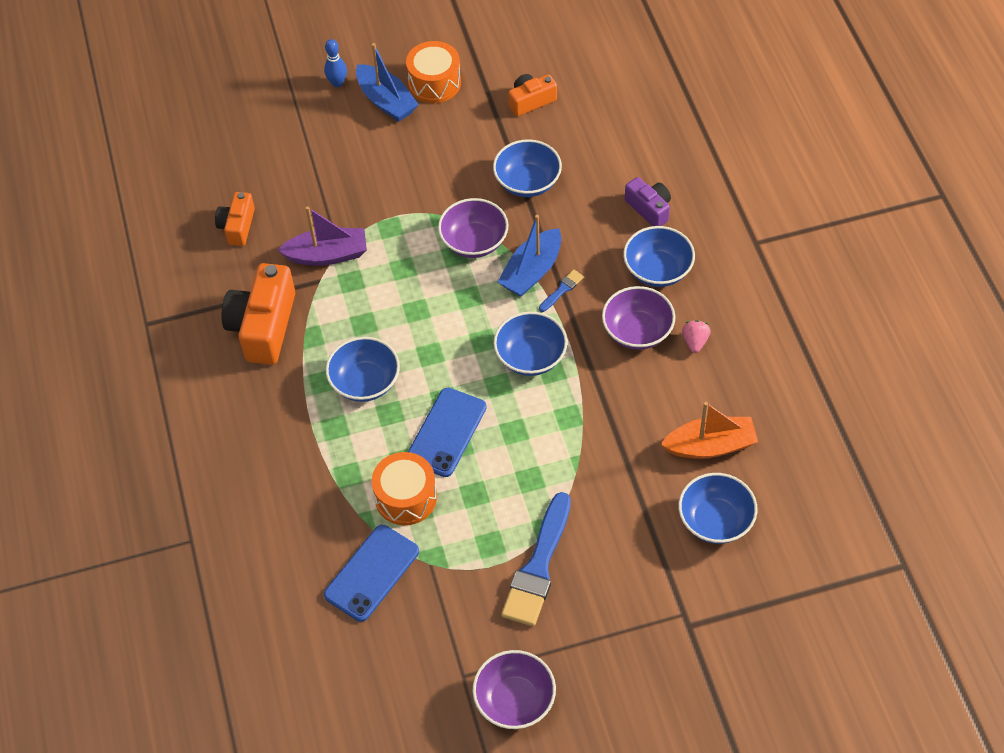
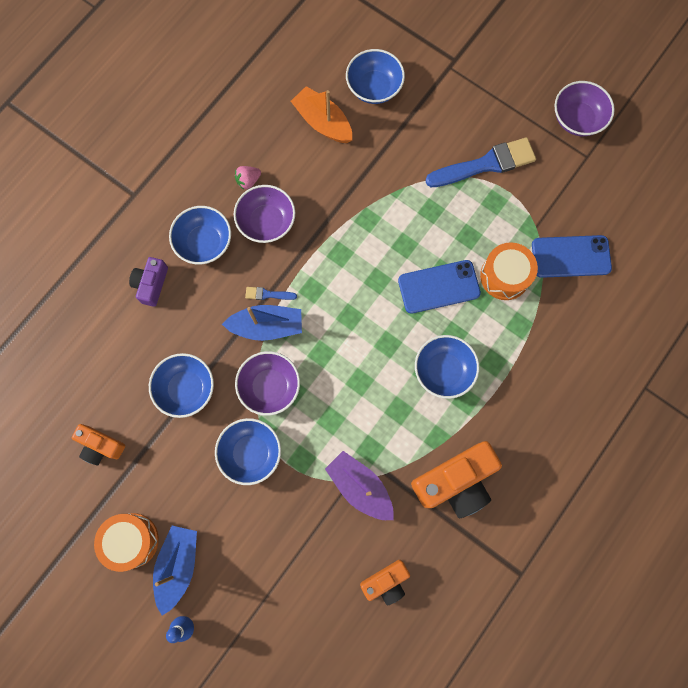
camera: 130 degrees left, 20 degrees up
blue bowl [494,312,567,376] -> blue bowl moved to [215,418,281,485]

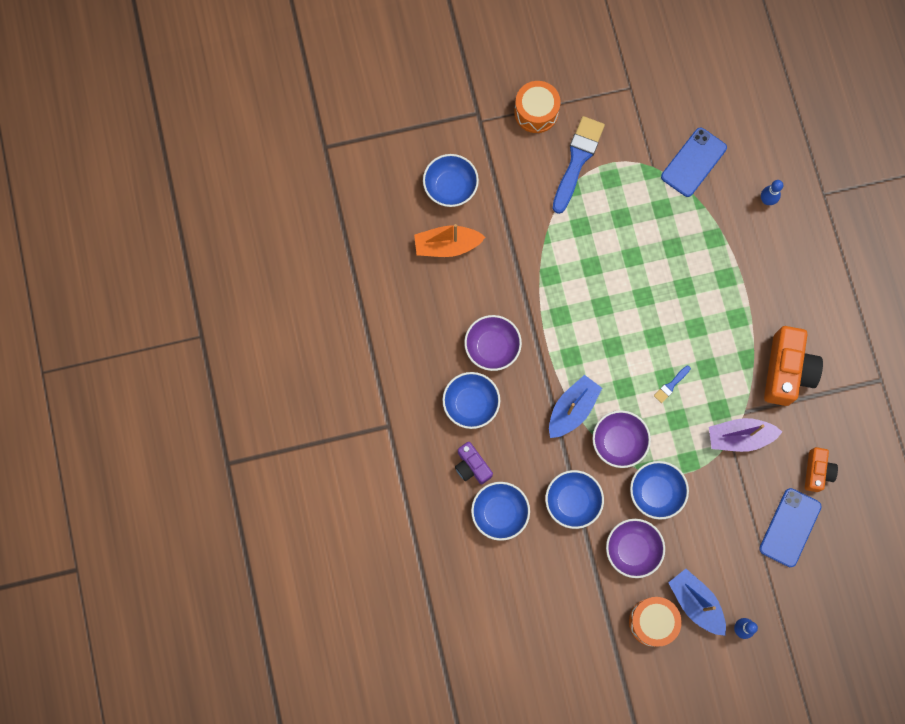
camera: 50 degrees left, 0 degrees up
orange camera [72,424,125,465] -> none
pink strawberry [235,166,261,190] -> none
blue brush [245,287,297,300] -> blue brush moved to [654,366,691,403]
blue phone [398,260,481,314] -> blue phone moved to [759,488,822,567]
blue bowl [415,335,479,399] -> blue bowl moved to [471,482,530,541]
orange drum [480,242,538,300] -> orange drum moved to [514,81,560,133]
purple bowl [554,81,615,136] -> purple bowl moved to [606,519,665,578]
none -> blue bowling pin [761,180,783,205]

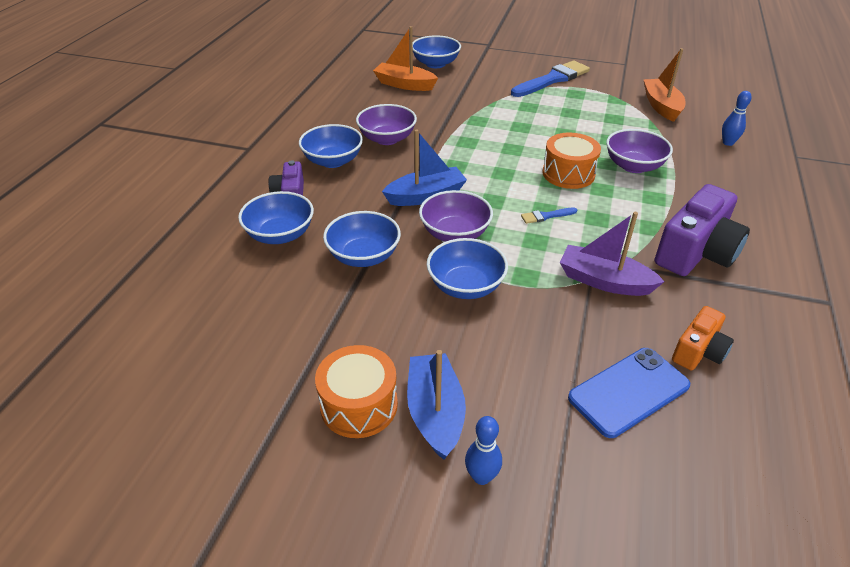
camera: 30 degrees right, 35 degrees down
orange drum [514,81,560,133] -> orange drum moved to [543,133,601,189]
purple bowl [606,519,665,578] -> purple bowl moved to [606,129,673,173]
blue phone [661,128,727,197] -> orange boat [643,48,685,122]
orange camera [764,326,823,406] -> purple camera [655,184,750,276]

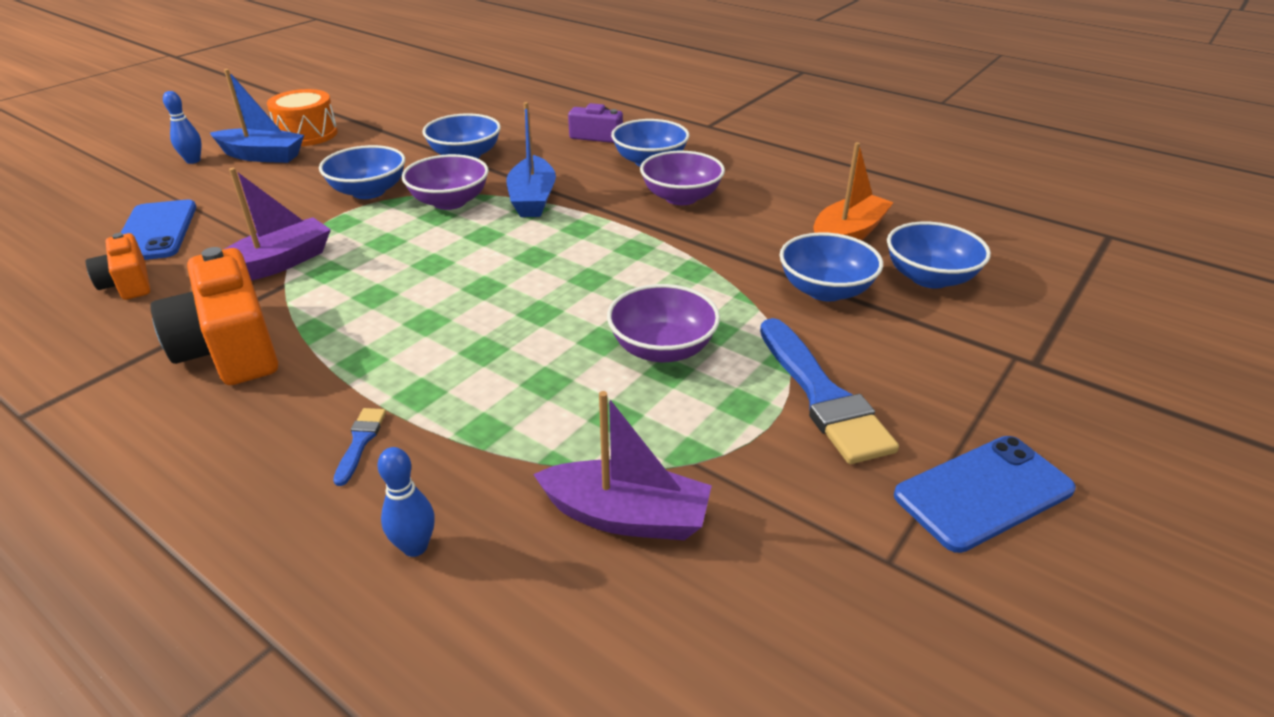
camera: 110 degrees right, 5 degrees down
blue bowl [238,191,314,244] -> blue bowl moved to [780,232,883,301]
blue brush [521,207,577,224] -> blue brush moved to [333,408,386,486]
orange drum [543,133,601,189] -> none
purple bowl [606,129,673,173] -> purple bowl moved to [607,284,720,362]
orange boat [643,48,685,122] -> purple boat [533,391,712,540]
purple camera [655,184,750,276] -> orange camera [150,247,278,385]
none -> blue phone [894,436,1076,553]

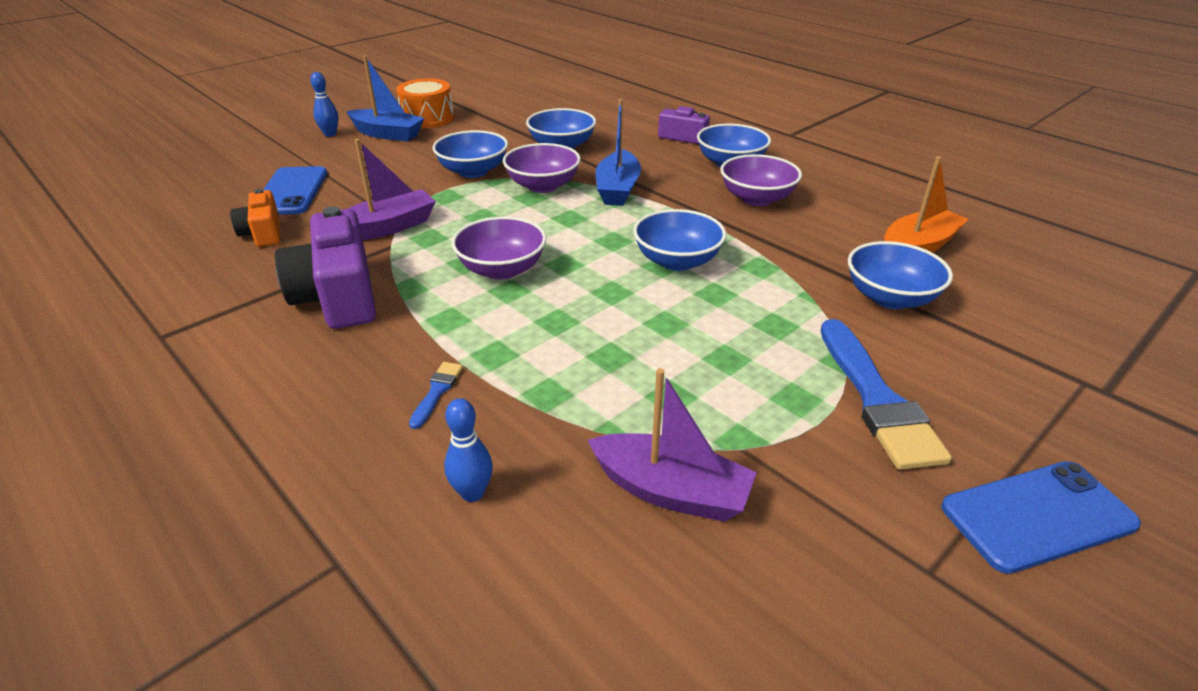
camera: 10 degrees right, 0 degrees up
orange camera [150,247,278,385] -> purple camera [275,206,376,329]
purple bowl [607,284,720,362] -> purple bowl moved to [452,216,546,280]
blue bowl [887,222,991,288] -> blue bowl moved to [633,209,726,271]

